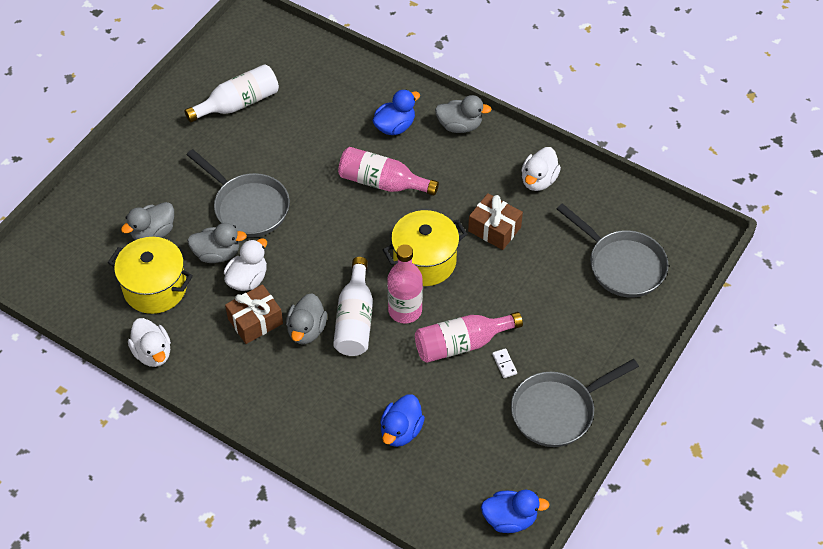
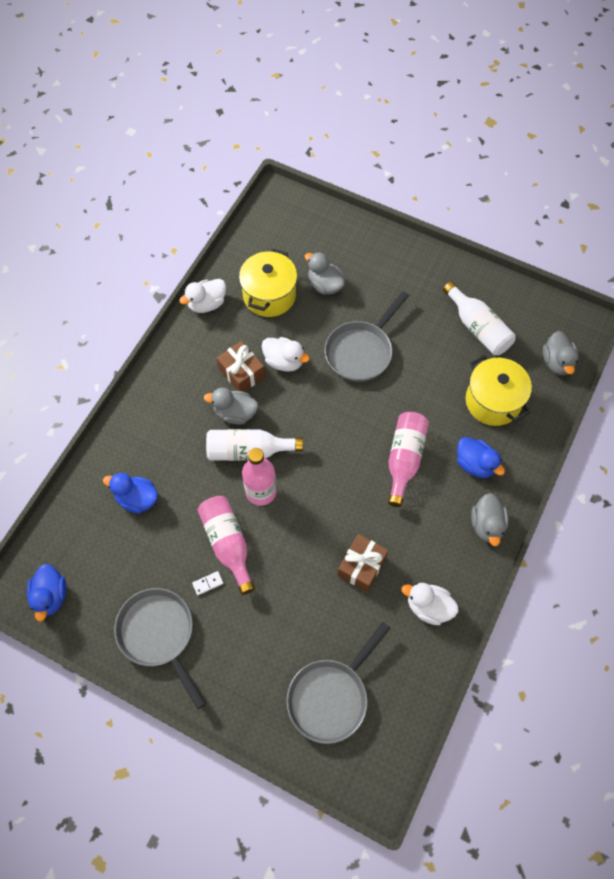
camera: 85 degrees right, 10 degrees up
grey duck [187,223,247,263] -> grey duck moved to [543,331,579,375]
yellow pot [383,210,467,286] -> yellow pot moved to [466,355,532,426]

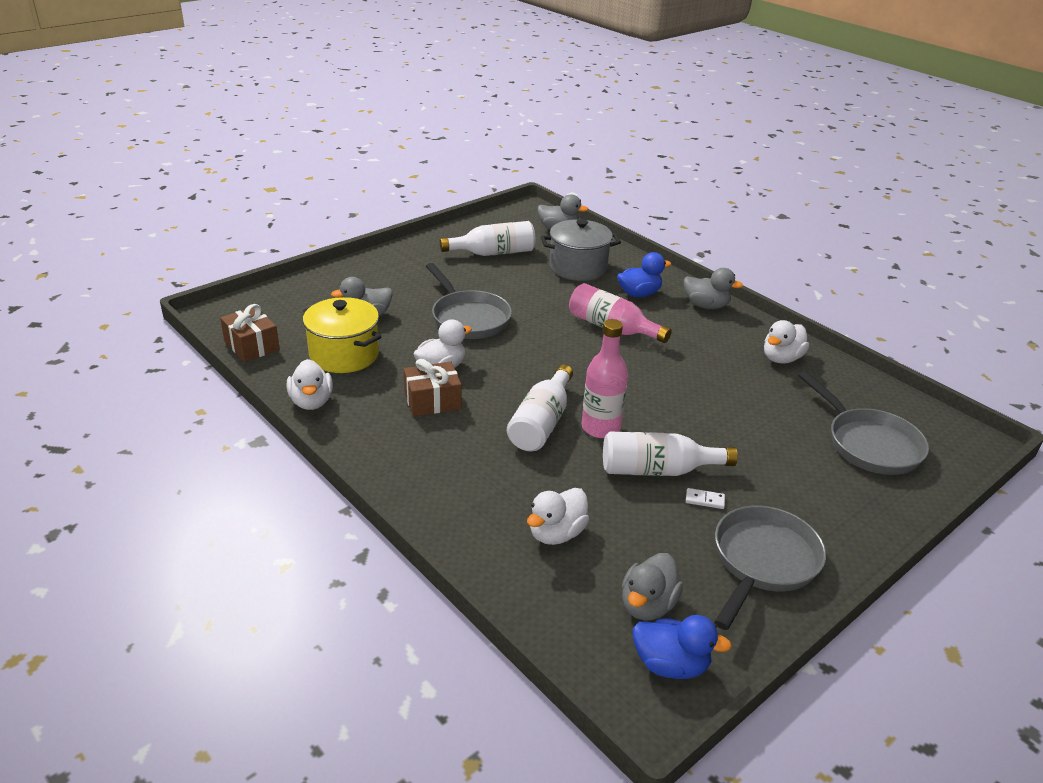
camera: 70 degrees left, 30 degrees down
blue duck [103,473,158,514] -> white duck [527,488,589,545]
grey pan [114,588,207,709] -> grey pan turned 135 degrees clockwise [714,506,826,630]
white domino [192,571,224,595] -> white domino turned 75 degrees counterclockwise [686,488,725,509]
pink bottle [198,496,255,595] -> white bottle [603,431,738,476]
grey duck [204,388,258,425] -> grey duck moved to [622,553,683,620]
brown gift [337,534,388,592] -> brown gift moved to [220,304,280,362]
yellow pot [466,355,532,426] -> grey pot [541,219,621,281]

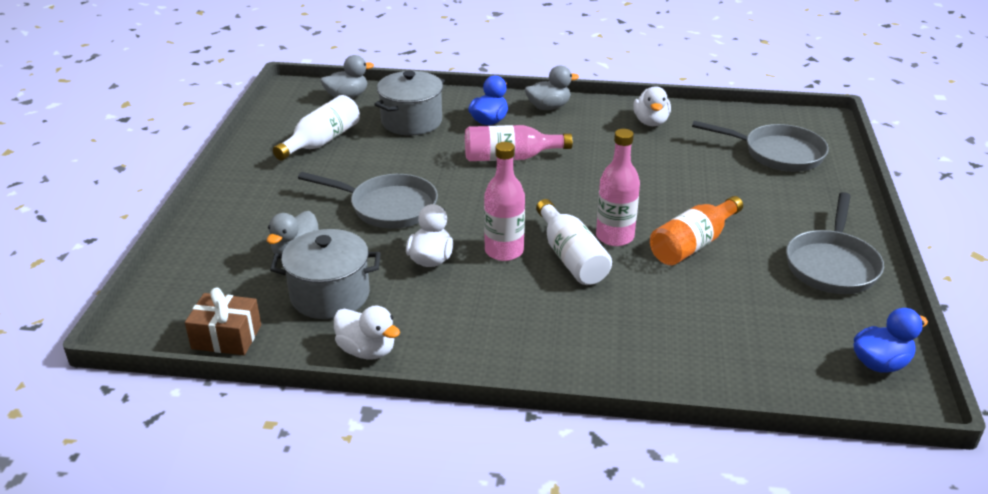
camera: 40 degrees left, 0 degrees up
yellow pot [303,297,381,373] -> grey pot [270,229,381,319]
brown gift [404,359,461,417] -> none
white duck [527,488,589,545] -> none
white bottle [603,431,738,476] -> orange bottle [650,196,743,265]
grey duck [622,553,683,620] -> none
white domino [686,488,725,509] -> none
grey pan [714,506,826,630] -> grey pan turned 150 degrees counterclockwise [786,192,884,294]
none -> pink bottle [484,142,525,261]

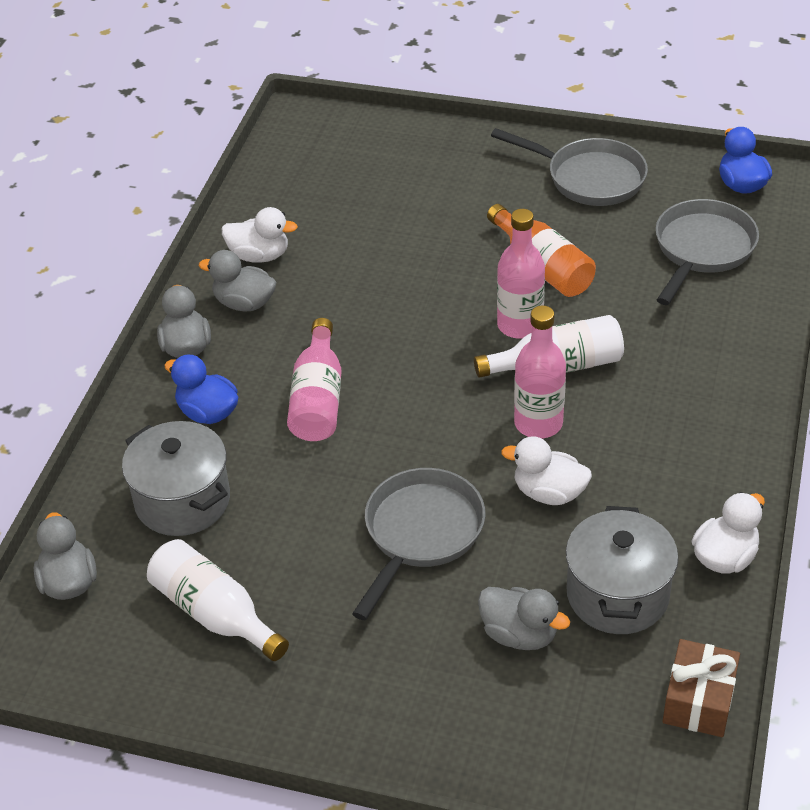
camera: 80 degrees left, 10 degrees up
grey pan [692,121,829,172] -> grey pan moved to [655,199,759,305]
none -> grey duck [199,250,276,312]

